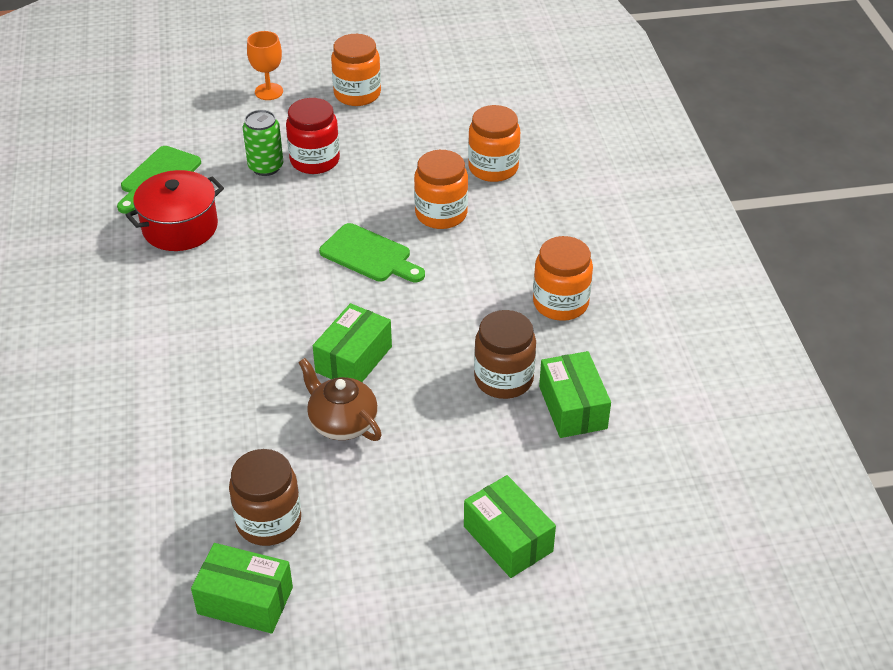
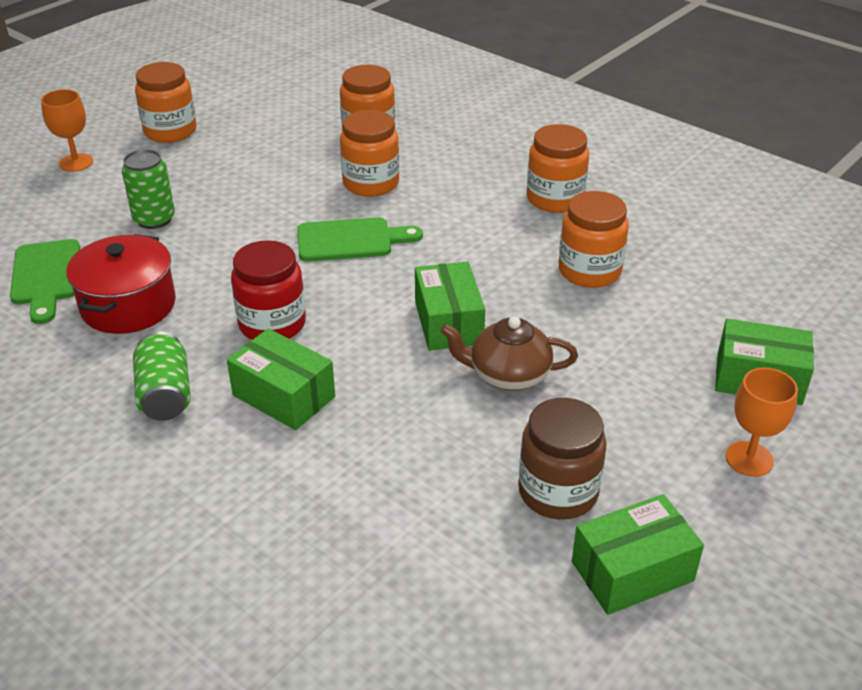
camera: 40 degrees left, 5 degrees down
red jar [286,98,340,174] -> red jar moved to [231,240,306,340]
brown jar [474,310,536,399] -> orange jar [559,191,629,288]
green box [539,351,611,438] -> green box moved to [227,328,335,430]
none -> green can [133,332,191,421]
none -> orange goblet [726,367,798,477]

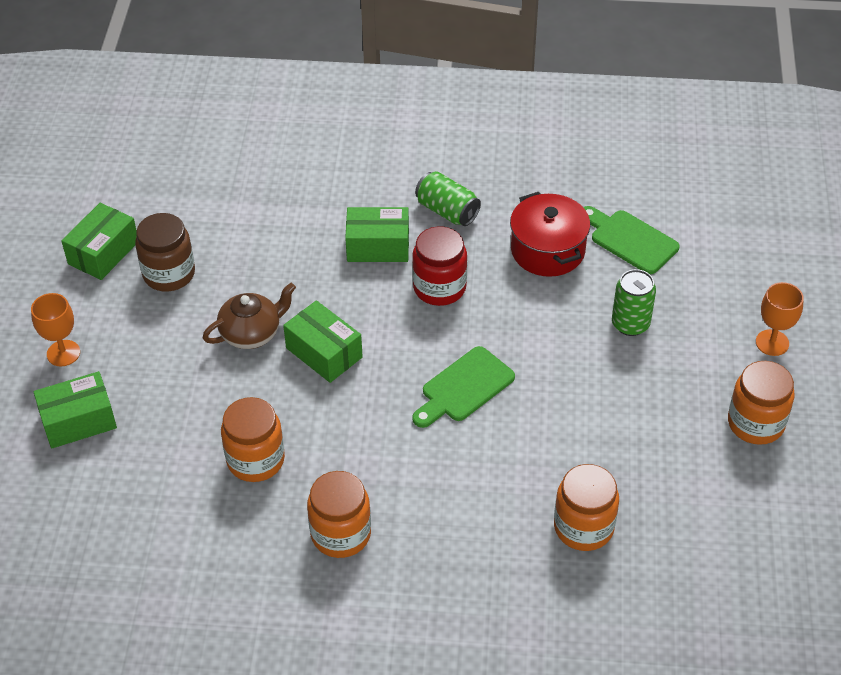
camera: 145 degrees right, 10 degrees up
orange jar [340,110,399,197] -> none

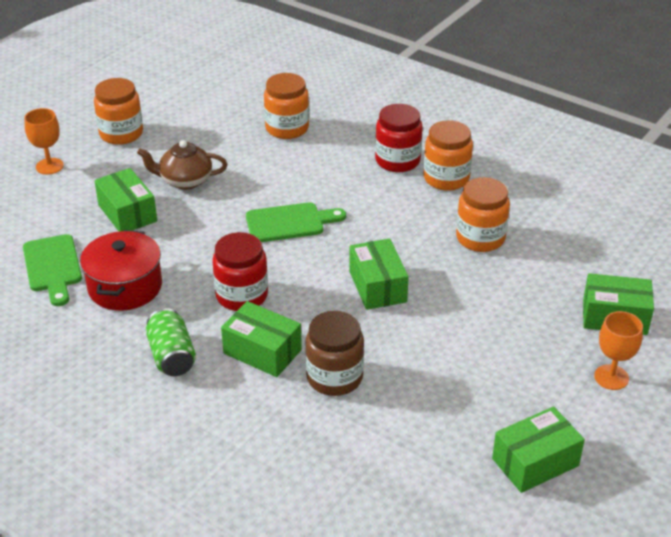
camera: 150 degrees left, 10 degrees down
brown jar [135,213,195,291] -> brown jar moved to [305,311,364,396]
brown teapot [203,283,296,349] -> brown teapot moved to [137,140,227,190]
green can [612,269,656,336] -> green box [94,168,157,232]
none -> red jar [375,104,423,172]

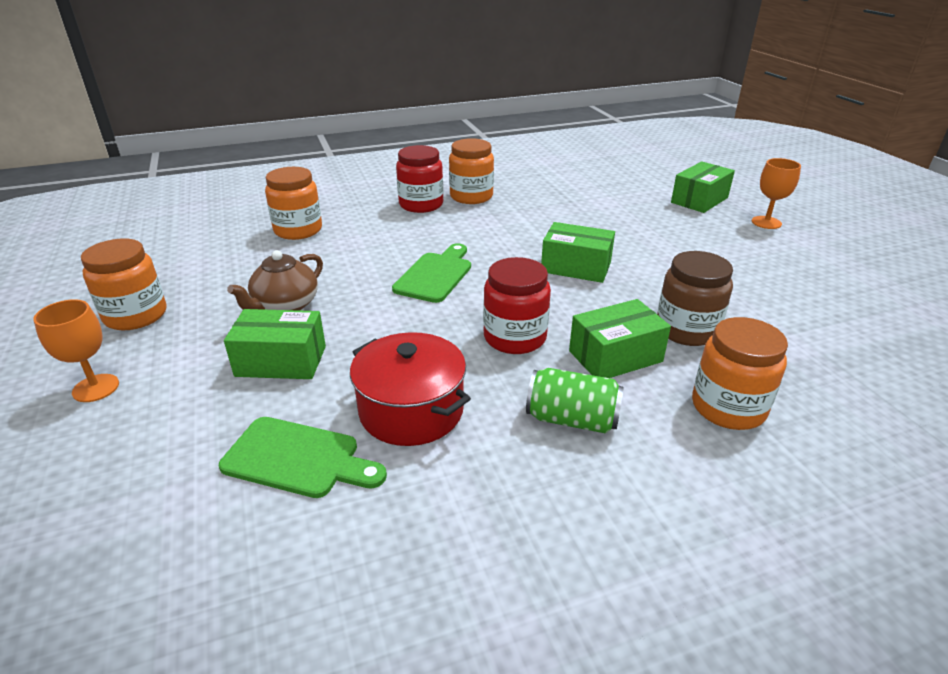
camera: 55 degrees left, 5 degrees down
orange jar [456,177,510,252] -> orange jar moved to [692,317,788,430]
green box [492,407,585,493] -> none

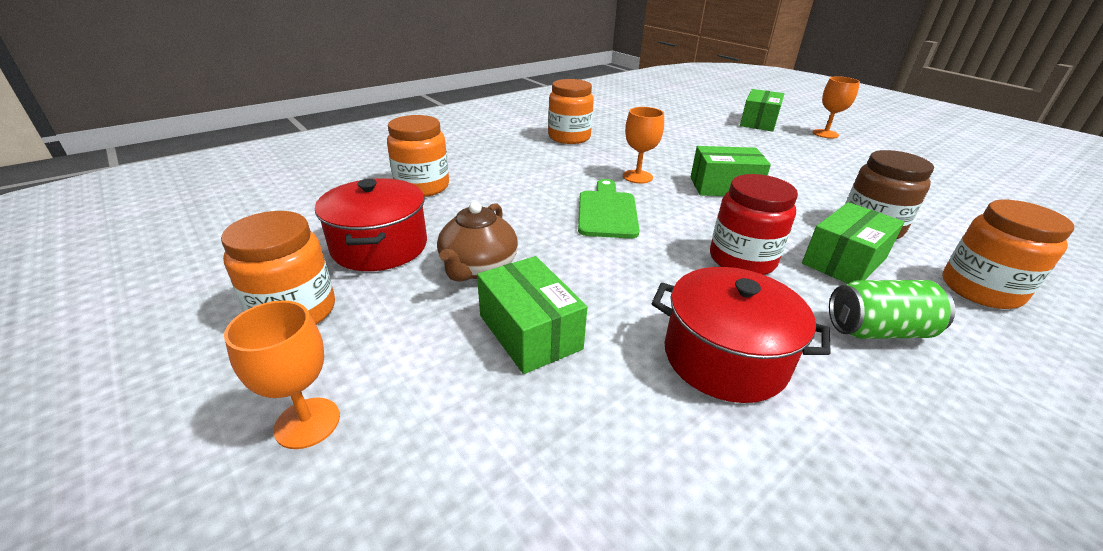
camera: 20 degrees left, 0 degrees up
green cutting board [219,417,387,498] -> none
green box [224,309,326,379] -> green box turned 75 degrees clockwise [477,256,587,374]
red jar [396,145,443,213] -> none
none -> red pot [315,178,427,271]
none -> orange goblet [623,107,664,183]

